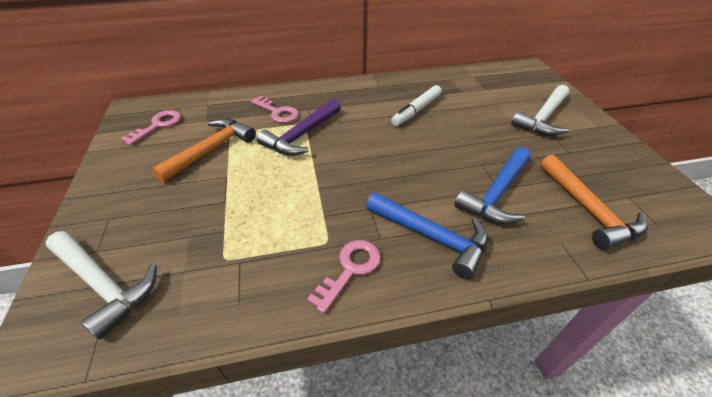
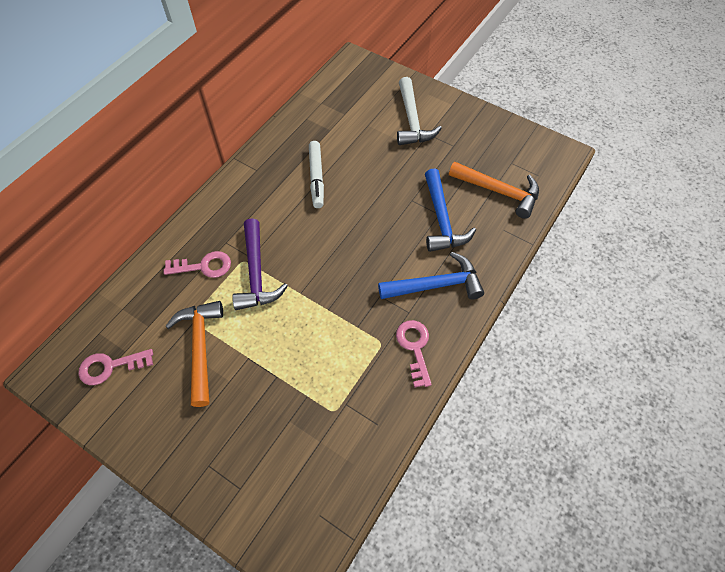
camera: 45 degrees left, 15 degrees up
white hammer [45,231,157,340] -> none
pink key [121,110,181,145] -> pink key turned 90 degrees counterclockwise [78,349,153,385]

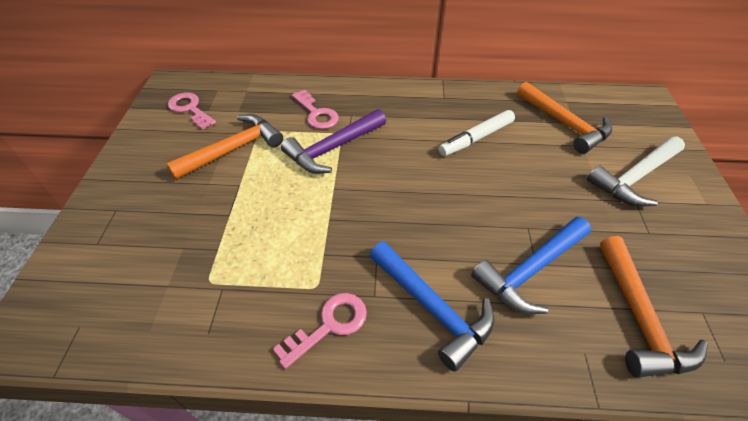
camera: 60 degrees right, 10 degrees down
none -> orange hammer [517,82,612,154]

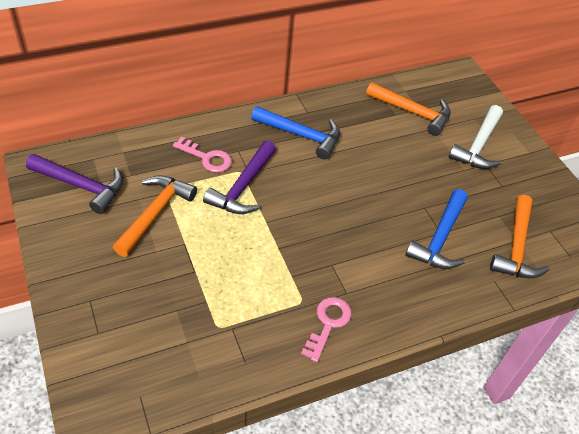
camera: 30 degrees left, 0 degrees up
pink key [167,93,216,130] -> purple hammer [26,154,123,214]
blue hammer [369,241,494,372] -> blue hammer moved to [251,106,340,159]
white marker [439,110,515,156] -> none
orange hammer [600,236,708,378] -> orange hammer turned 45 degrees clockwise [490,195,549,278]

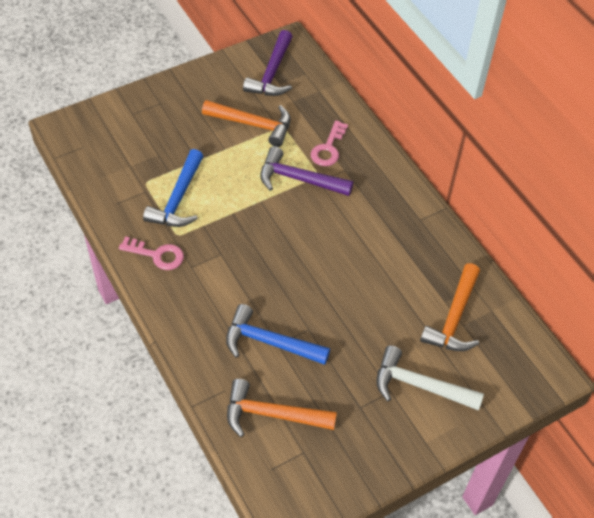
camera: 85 degrees right, 5 degrees up
blue hammer [251,106,340,159] -> blue hammer moved to [143,149,203,227]

